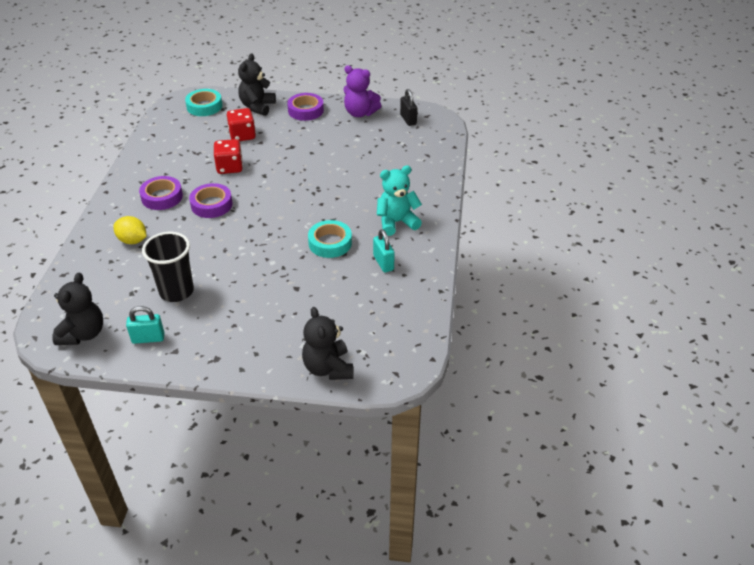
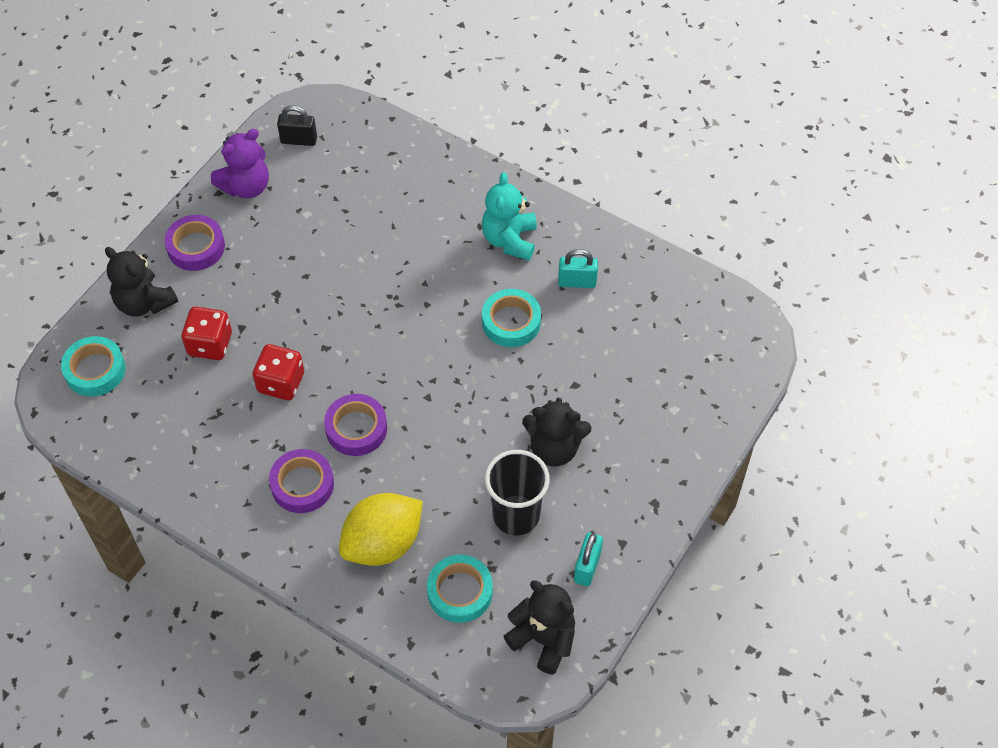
camera: 65 degrees left, 15 degrees up
yellow lemon [114,216,147,244] -> yellow lemon [339,493,423,566], size x1.65
black teddy bear [302,307,353,380] -> black teddy bear moved to [522,398,592,467]
none -> turquoise tape [427,555,493,623]

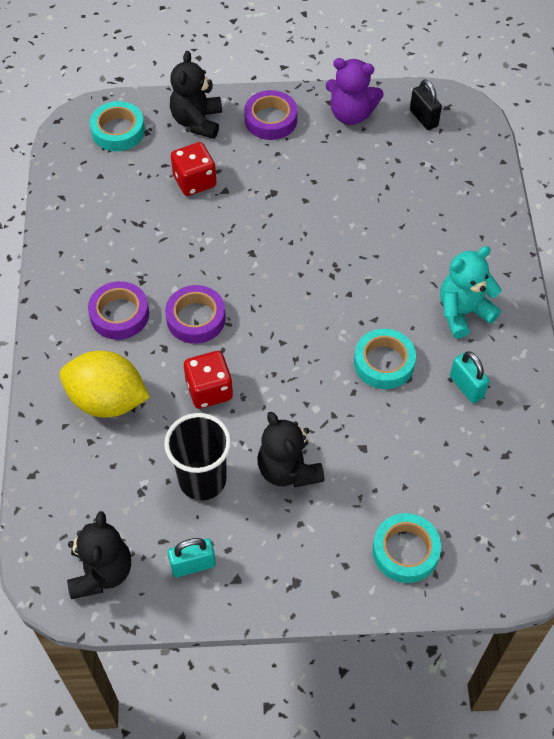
camera: 55 degrees right, 0 degrees up
red dice [252,344,304,400] -> red dice moved to [184,351,233,409]
turquoise tape [427,555,493,623] -> turquoise tape moved to [373,513,441,583]

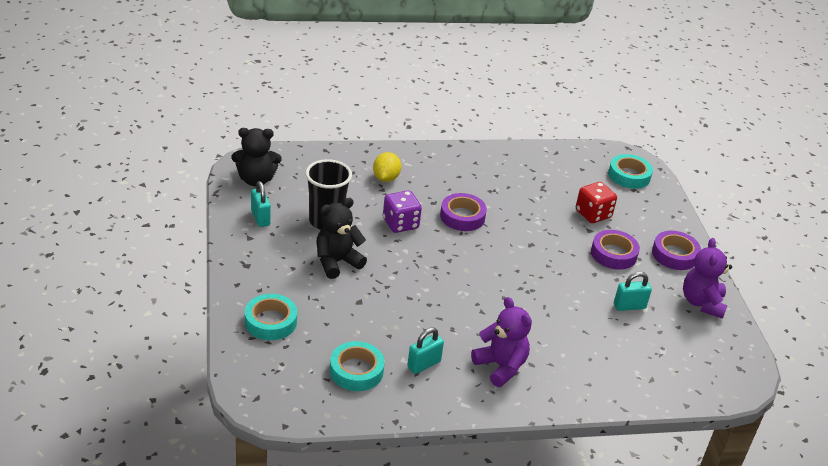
camera: 80 degrees right, 20 degrees down
yellow lemon [60,351,150,418] -> yellow lemon [373,152,401,182], size x0.61
purple tape [88,281,149,340] -> purple tape moved to [591,230,640,270]
black teddy bear [170,51,222,139] -> none
red dice [184,351,233,409] -> purple dice [383,190,422,233]
turquoise tape [354,329,416,389] -> turquoise tape moved to [330,341,385,391]
black padlock [410,79,442,130] -> none
turquoise teddy bear [440,246,502,339] -> purple teddy bear [471,297,532,387]
none -> turquoise padlock [614,272,652,311]

